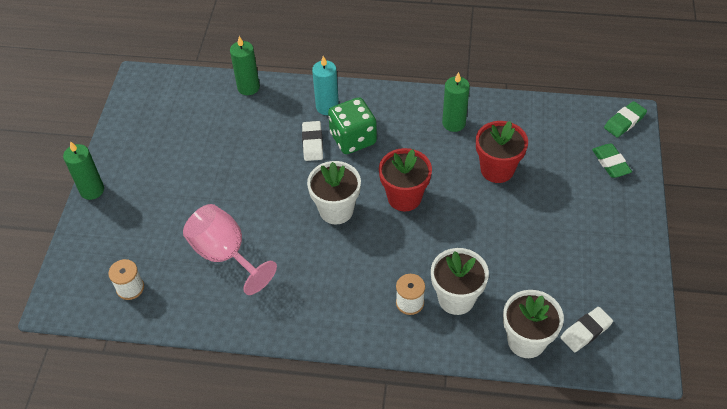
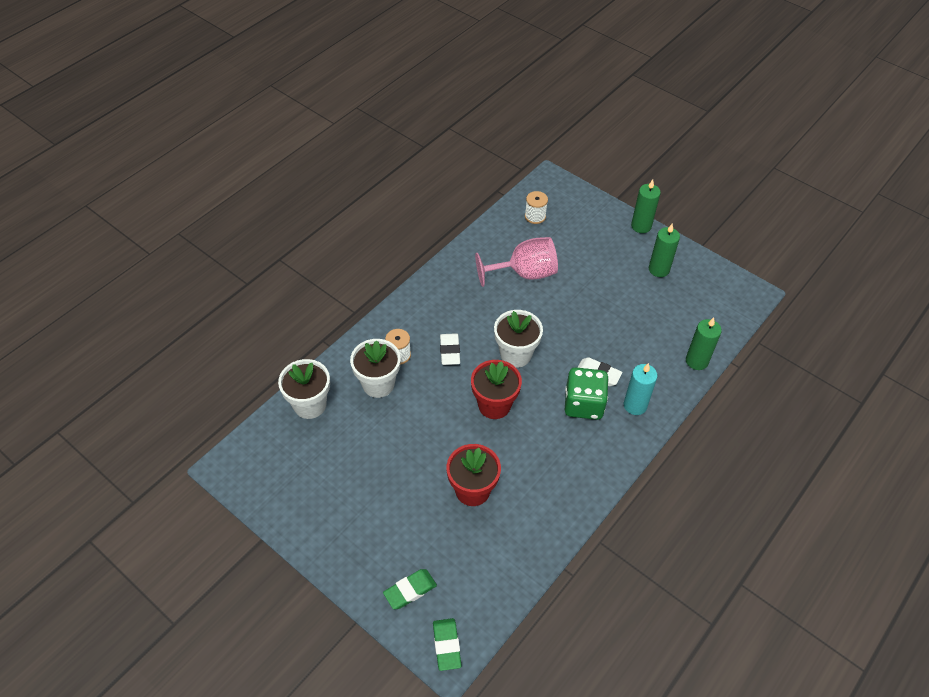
camera: 120 degrees right, 0 degrees up
green candle [442,72,470,132] -> green candle moved to [649,224,680,277]
white eraser [560,307,613,352] -> white eraser moved to [440,333,460,365]
green eraser [592,144,632,178] -> green eraser turned 45 degrees counterclockwise [383,569,437,609]

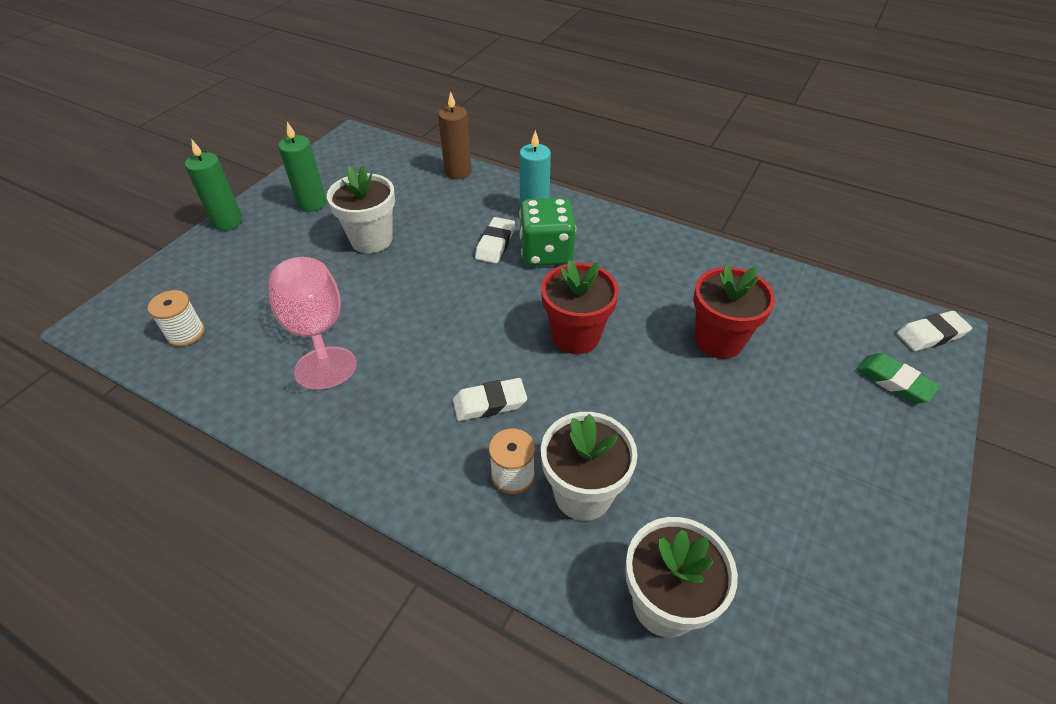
camera: 100 degrees left, 5 degrees down
green eraser [433,618,462,671] -> white eraser [897,311,972,351]
white flower pot [494,310,543,368] -> white flower pot moved to [327,166,395,253]
green candle [686,317,722,370] -> brown candle [438,91,472,179]

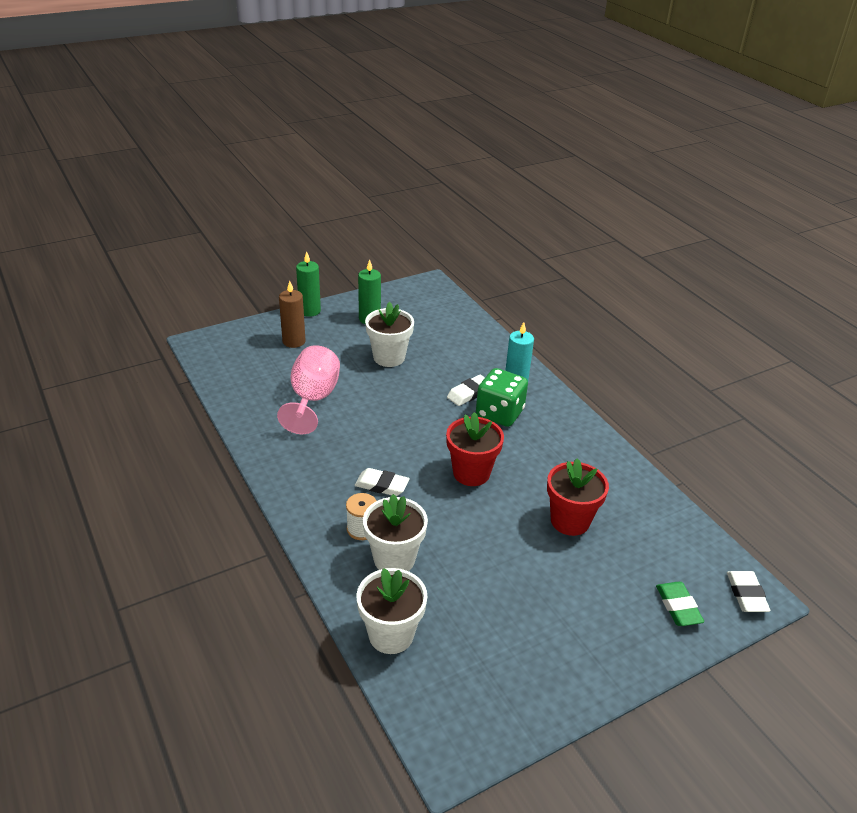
camera: 30 degrees right, 10 degrees down
white spool [148,290,205,347] -> none
brown candle [438,91,472,179] -> brown candle moved to [279,281,305,348]
white eraser [897,311,972,351] -> white eraser turned 75 degrees clockwise [727,571,770,612]

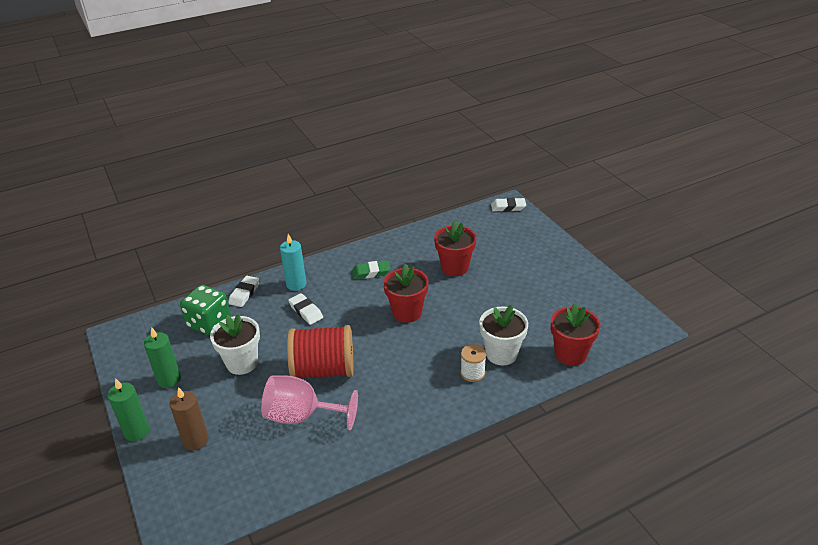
camera: 85 degrees left, 0 degrees up
white eraser [355,468,410,496] -> white eraser moved to [228,276,259,307]
white flower pot [356,568,427,654] -> red flower pot [551,304,600,366]
green dice [476,368,528,427] -> green dice moved to [180,285,231,335]
green eraser [656,582,704,626] -> green eraser moved to [352,260,390,279]
none -> red spool [287,325,354,379]

